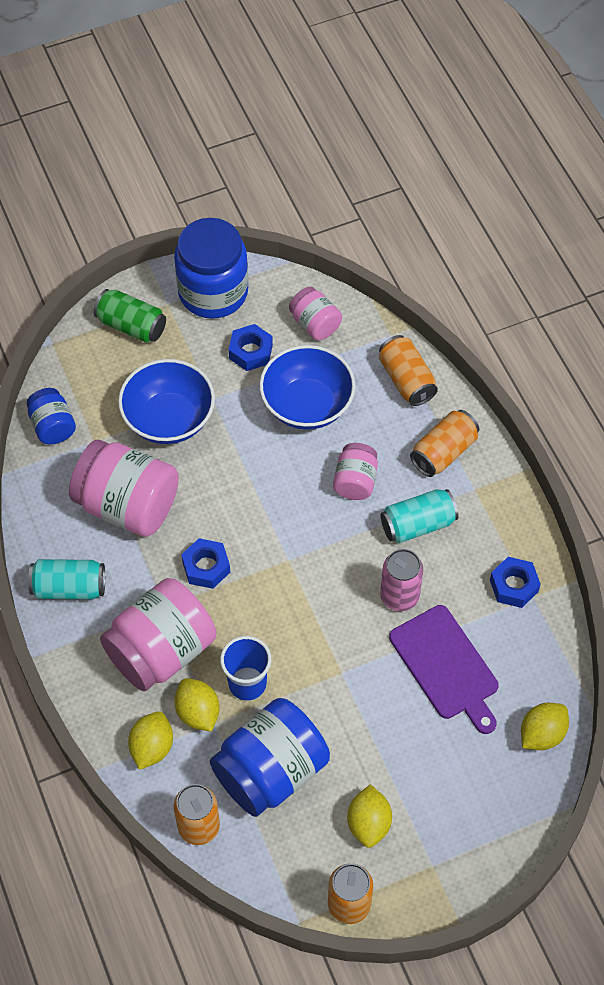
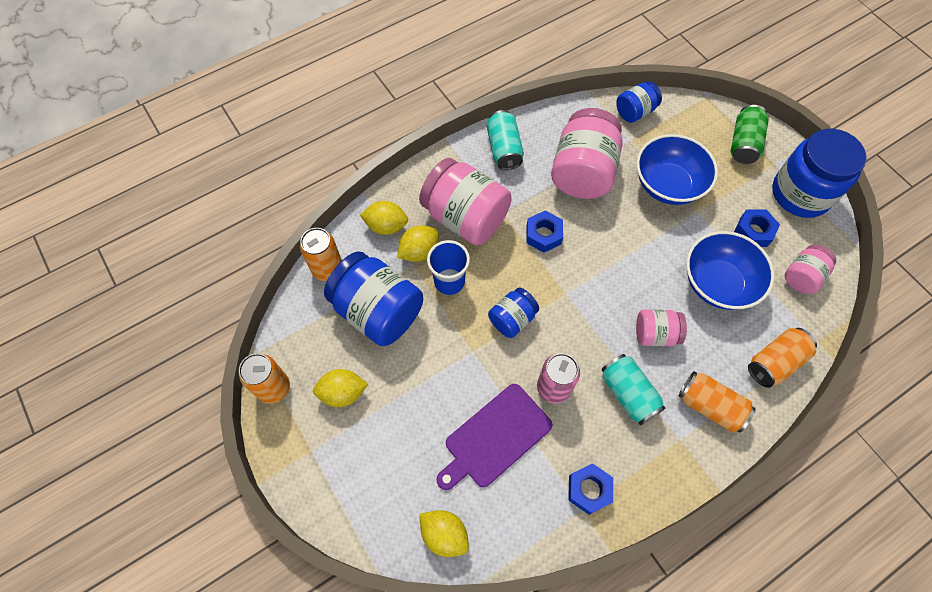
camera: 80 degrees right, 5 degrees up
none -> blue jar [488,288,539,338]

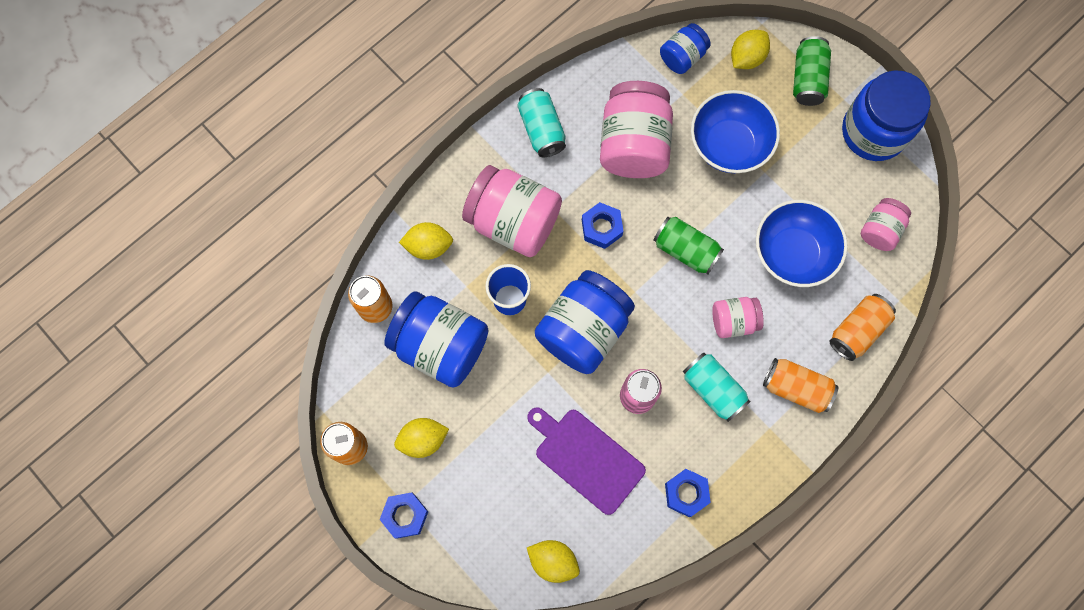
camera: 10 degrees left, 10 degrees up
yellow lemon [397,225,439,262] -> yellow lemon moved to [731,30,770,69]
purple cutting board [437,384,553,490] -> purple cutting board turned 90 degrees clockwise [527,407,646,515]
blue jar [488,288,539,338] -> blue jar [535,270,635,374], size x1.88
blue nut [734,209,780,247] -> blue nut moved to [379,492,428,539]
none -> green can [653,217,724,274]

